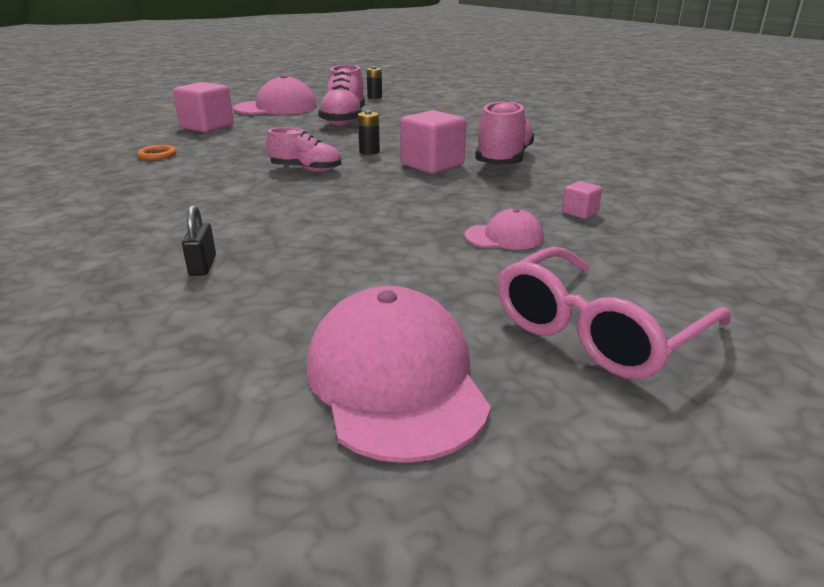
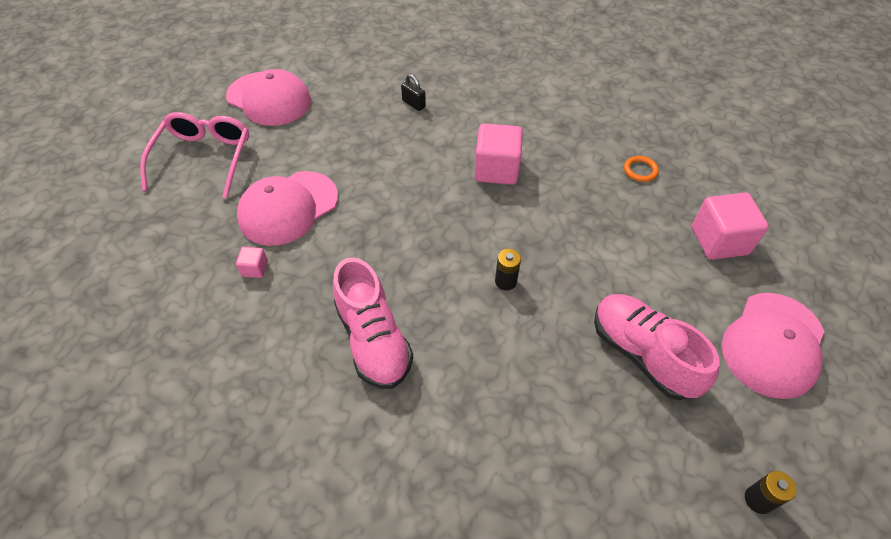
camera: 140 degrees right, 25 degrees up
pink shoe [266,128,341,172] -> none
pink cube [400,110,466,174] -> pink cube moved to [474,123,523,185]
pink cap [465,209,544,250] -> pink cap [237,171,338,246], size x1.92

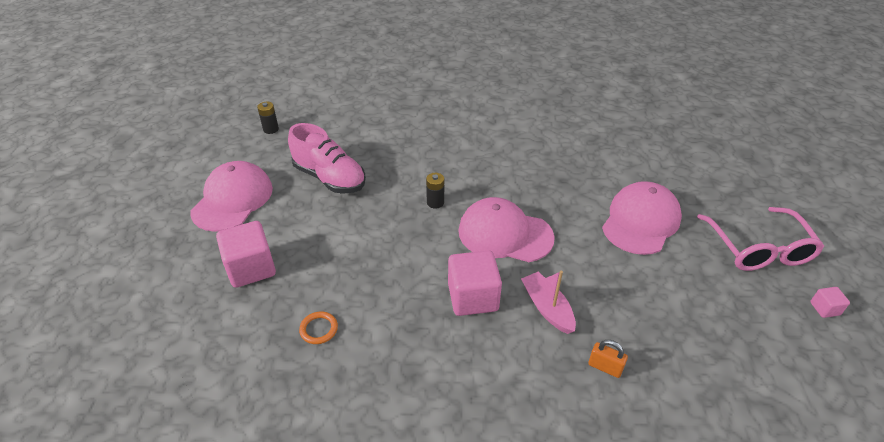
camera: 165 degrees right, 10 degrees down
pink cap [226,69,311,126] -> pink cap moved to [458,197,555,262]
pink cube [236,247,268,278] -> pink cube moved to [810,287,850,318]
pink shoe [333,257,413,389] -> none
black padlock [401,74,426,111] -> orange padlock [588,340,628,378]
none -> pink boat [521,271,576,334]

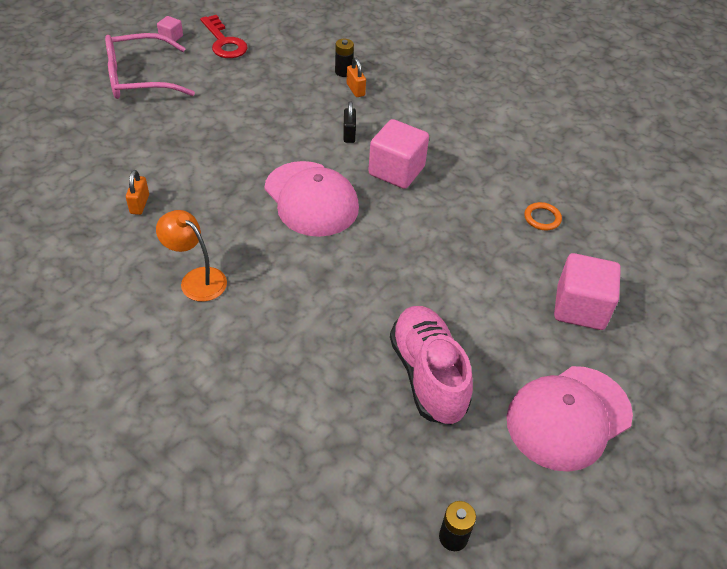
camera: 145 degrees left, 5 degrees up
black battery [426,173,444,208] -> black battery moved to [335,39,354,77]
pink boat [521,271,576,334] -> black padlock [343,101,356,143]
pink cap [602,181,682,255] -> none
pink glasses [697,207,824,271] -> pink glasses turned 135 degrees counterclockwise [105,33,195,99]
none -> orange padlock [126,170,149,215]
none -> orange lamp [156,210,227,302]
none -> red key [200,15,248,58]

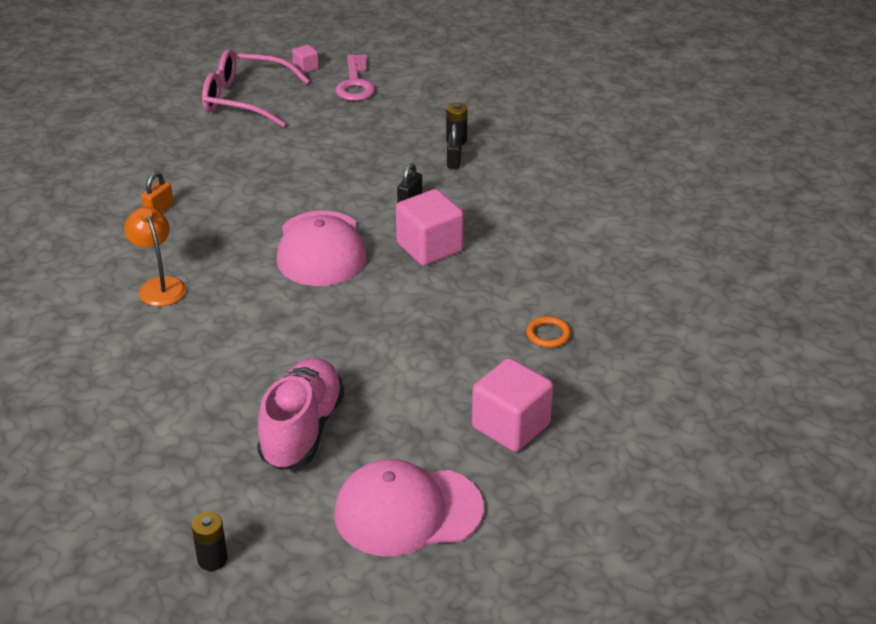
camera: 30 degrees right, 10 degrees down
red key [200,15,248,58] -> pink key [335,54,375,101]
orange padlock [347,58,366,97] -> black padlock [447,124,462,169]

